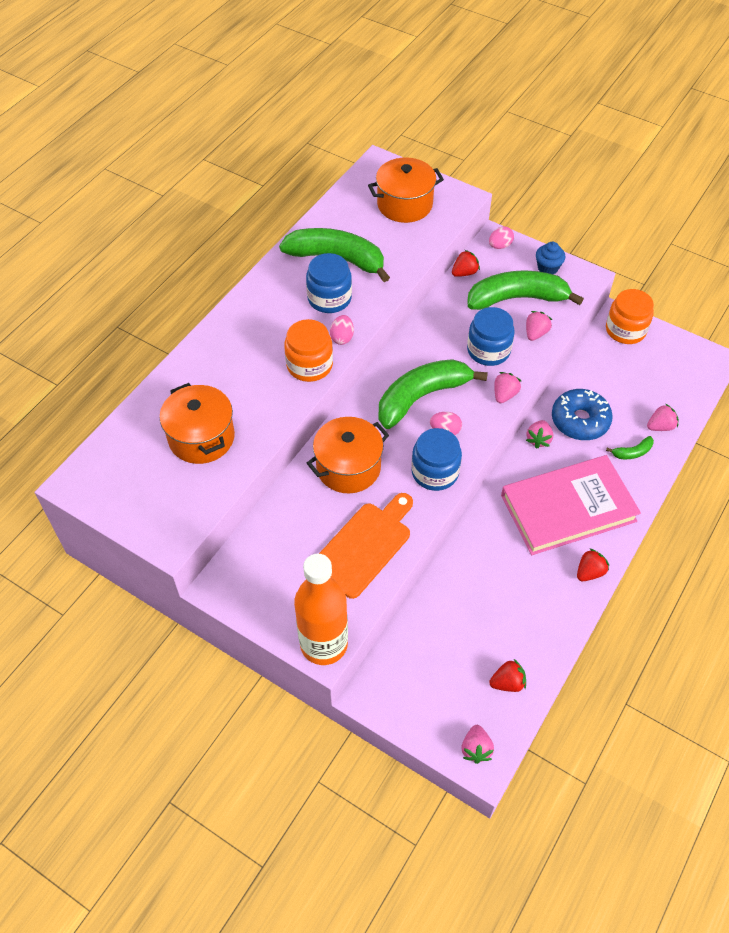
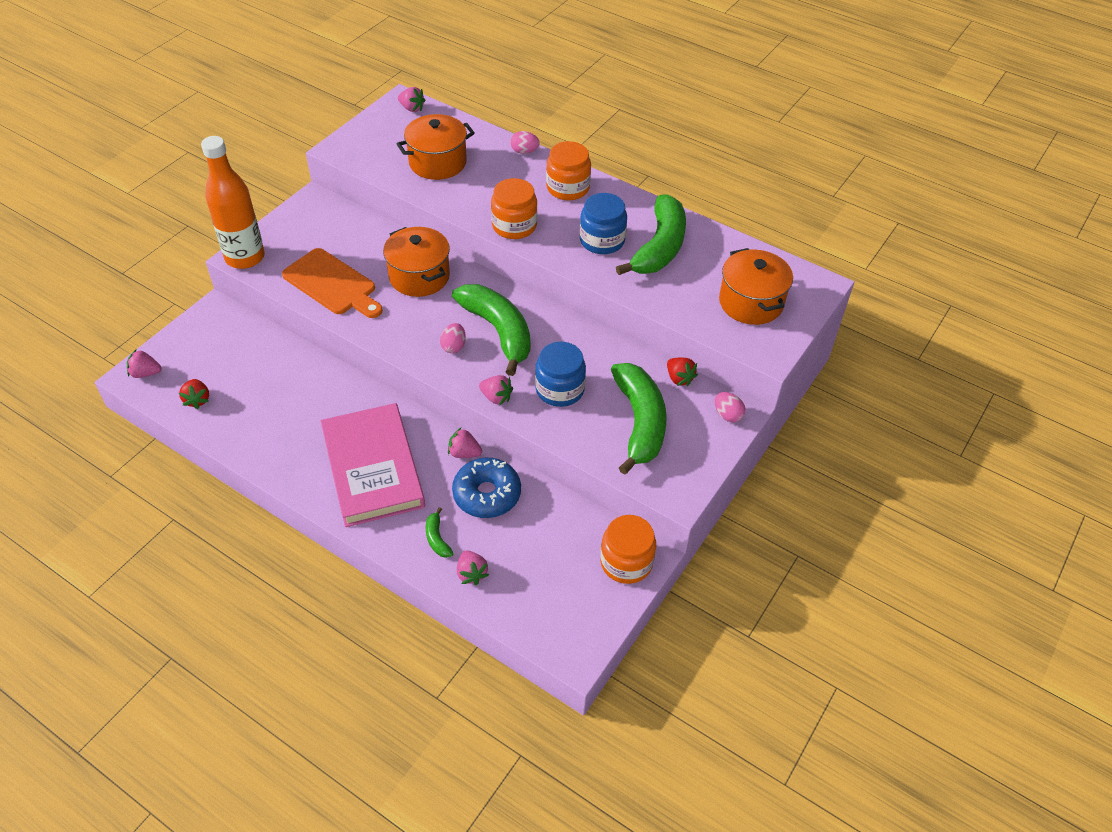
camera: 90 degrees right, 5 degrees down
pink egg [330,315,354,345] -> pink egg moved to [510,131,539,154]
blue jar [411,428,462,491] -> none
pink strawberry [526,311,552,341] -> pink strawberry moved to [398,87,426,112]
blue cupcake [536,242,565,274] -> none
red strawberry [577,548,609,581] -> none
none -> orange jar [546,141,591,200]

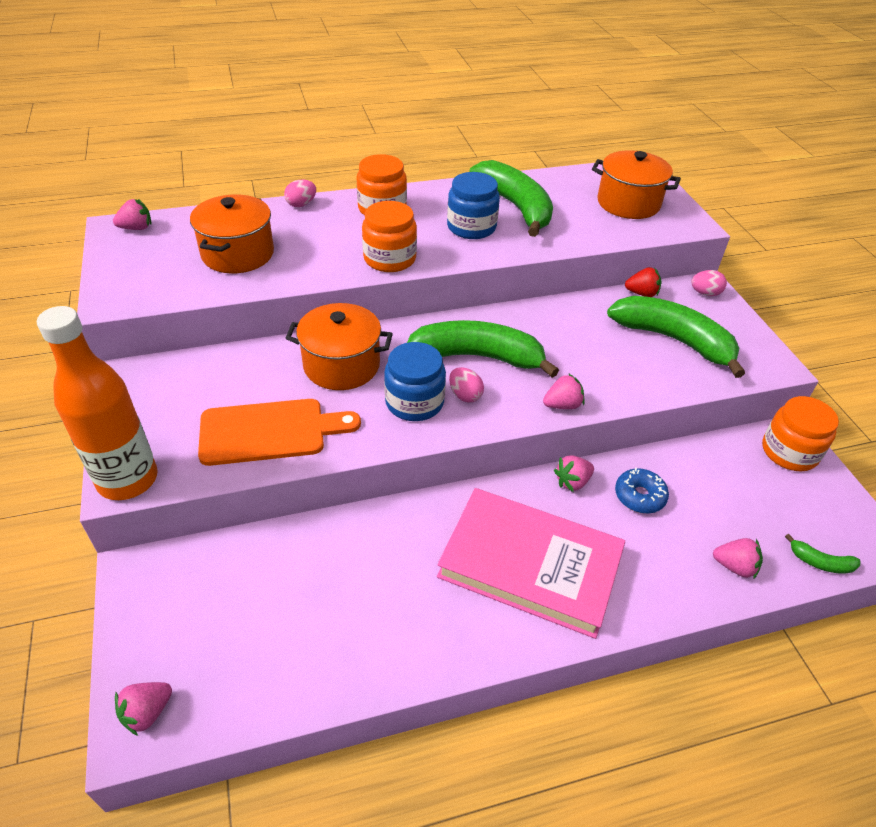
camera: 50 degrees left, 5 degrees down
red strawberry [179,379,209,409] -> none
green banana [426,507,454,558] -> green banana moved to [785,534,861,573]
blue donut [452,458,521,518] -> blue donut [615,468,669,513], size x0.64
blue jar [535,342,586,407] -> blue jar moved to [384,342,446,421]

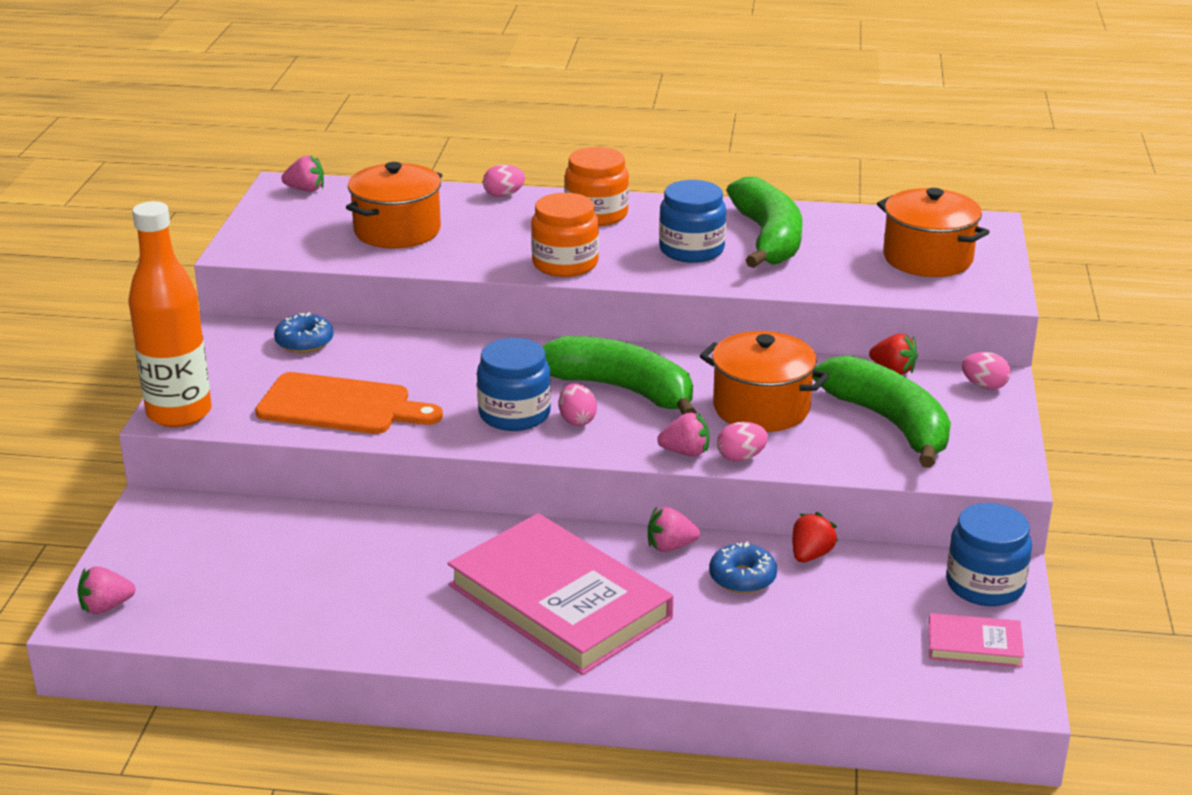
camera: 25 degrees right, 15 degrees down
orange pot [286,303,393,390] -> orange pot moved to [700,331,829,432]
pink strawberry [713,538,763,580] -> none
orange jar [762,396,839,472] -> blue jar [946,503,1032,606]
green banana [785,534,861,573] -> none
none -> blue donut [274,312,333,353]
none -> pink egg [717,422,768,462]
none -> red strawberry [792,512,838,562]
none -> pink book [928,613,1024,667]

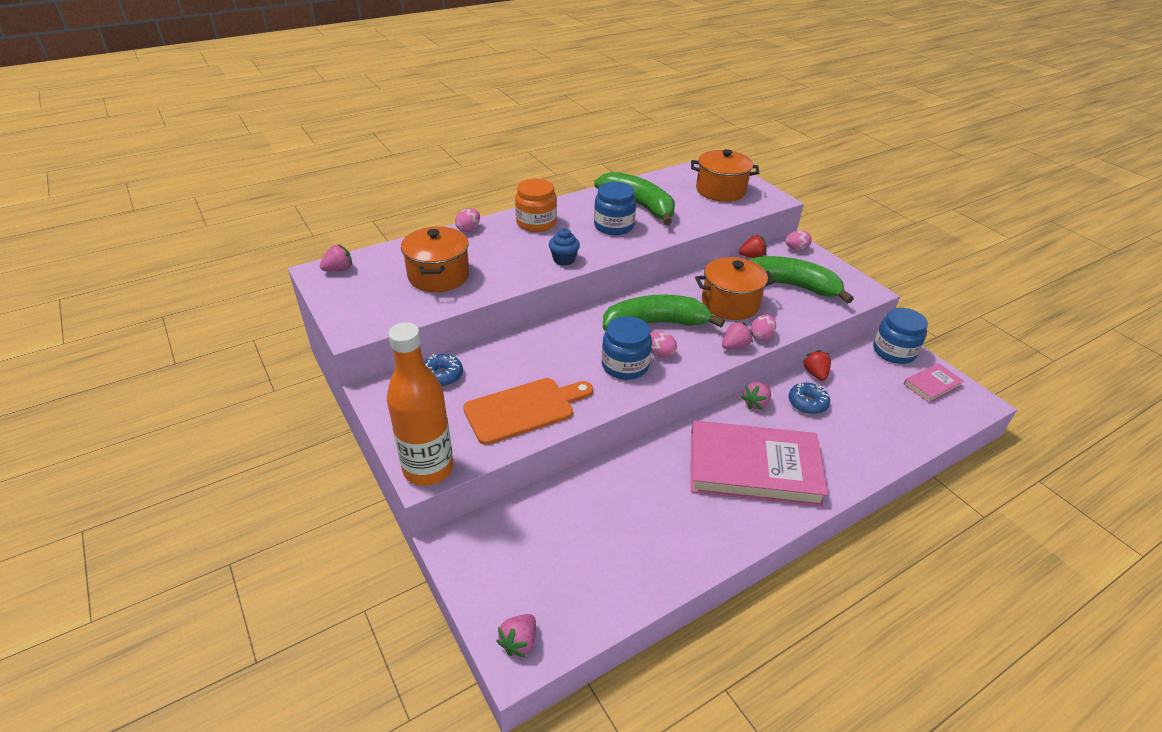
camera: 40 degrees left, 10 degrees up
orange jar [531,193,599,277] -> blue cupcake [549,228,580,266]

